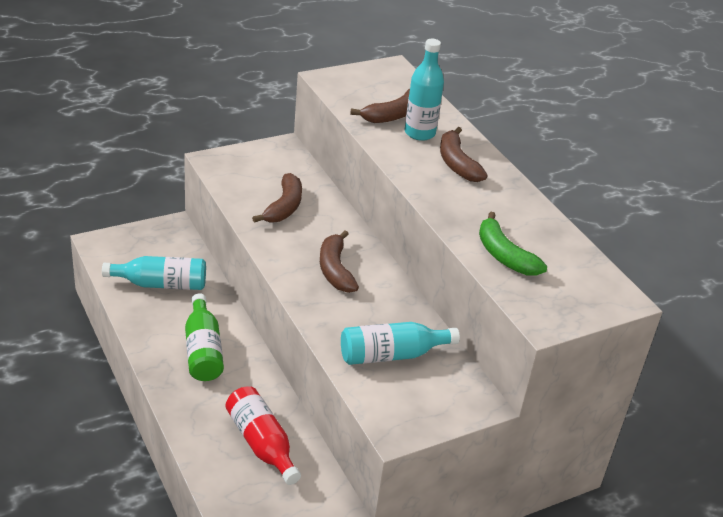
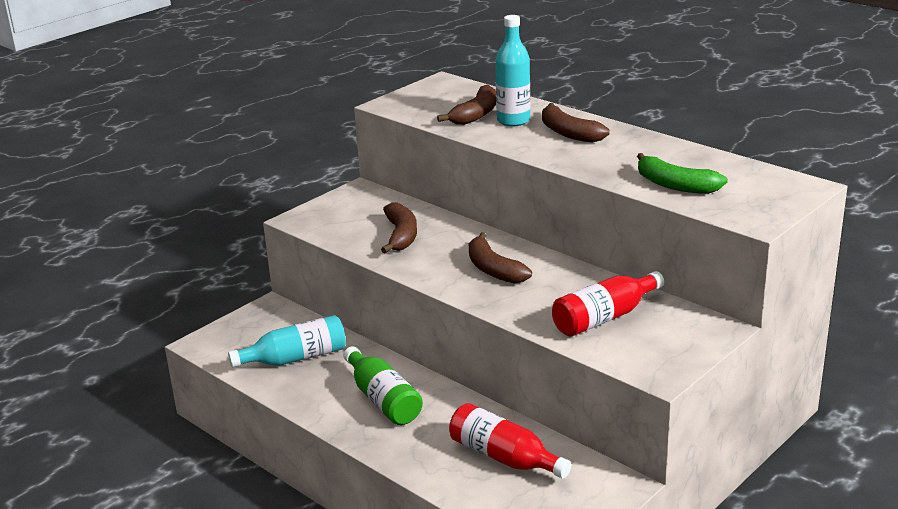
camera: 15 degrees left, 10 degrees down
turquoise bottle [341,322,460,365] -> red bottle [552,271,664,336]

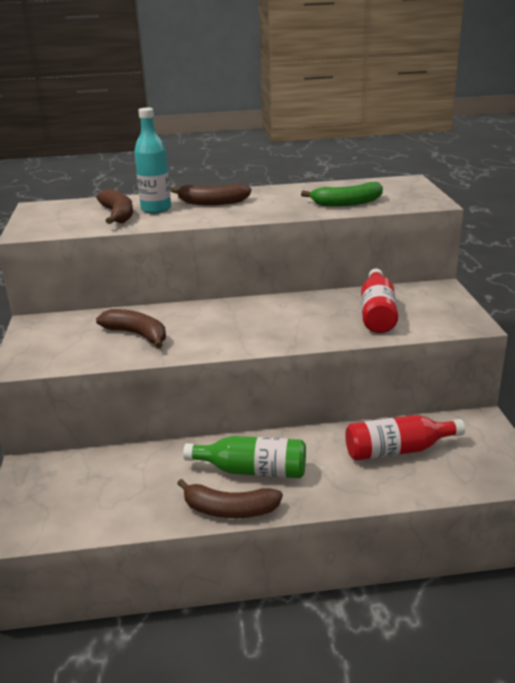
camera: 50 degrees left, 0 degrees up
turquoise bottle [228,315,346,367] -> none
brown banana [469,232,532,284] -> brown banana moved to [177,479,283,518]

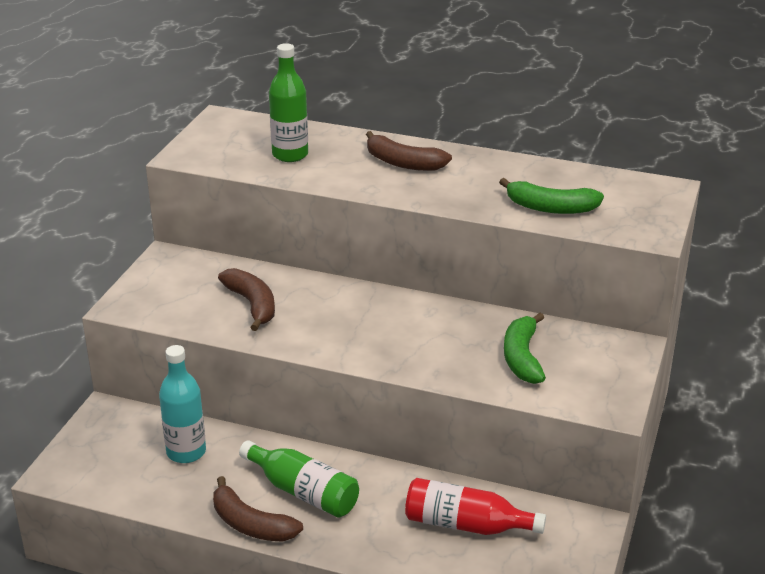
camera: 25 degrees right, 5 degrees up
brown banana [96,189,133,224] -> green bottle [269,43,308,162]
turquoise bottle [134,108,171,213] -> turquoise bottle moved to [159,345,206,463]
red bottle [361,269,398,333] -> green banana [504,313,546,384]

